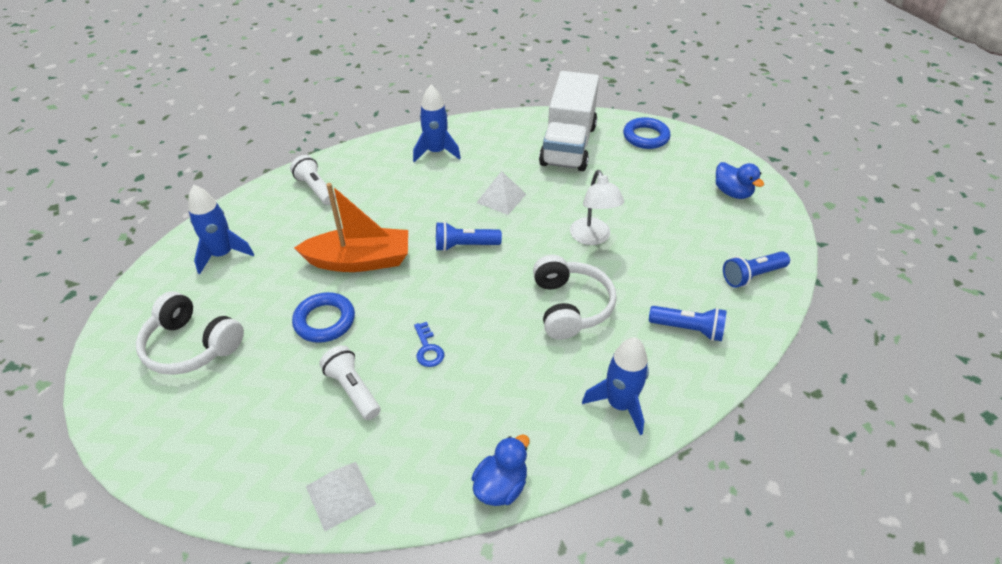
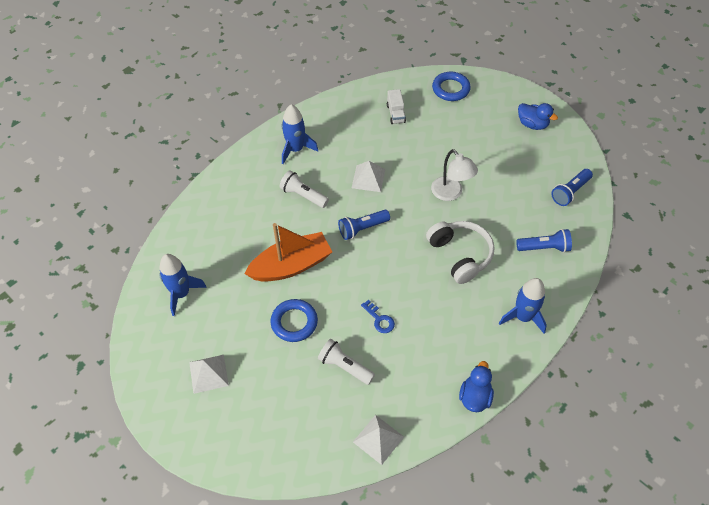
camera: 20 degrees left, 10 degrees up
white headphones [136,291,244,375] -> white pyramid [189,355,229,394]
white flashlight [290,155,336,205] -> white flashlight moved to [279,170,329,208]
white truck [539,71,599,171] -> white truck [387,89,406,124], size x0.40

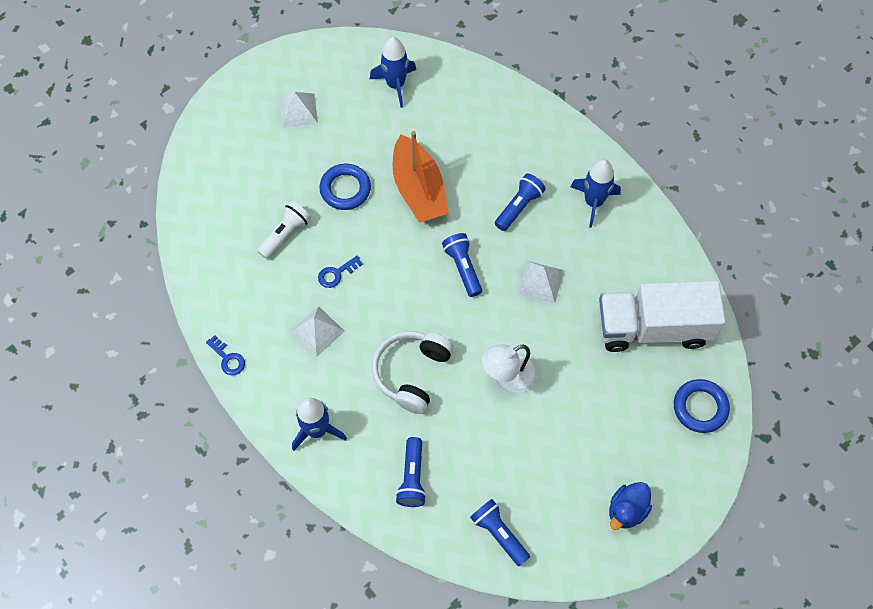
camera: 95 degrees right, 10 degrees up
white flashlight [279,170,329,208] -> blue flashlight [495,173,546,231]
white pyramid [353,415,404,465] -> white pyramid moved to [290,306,345,357]
white truck [387,89,406,124] -> white truck [598,281,726,352], size x2.49
white headphones [426,221,494,284] -> white headphones turned 135 degrees clockwise [372,331,454,414]
blue duck [459,361,494,412] -> blue key [206,335,245,375]

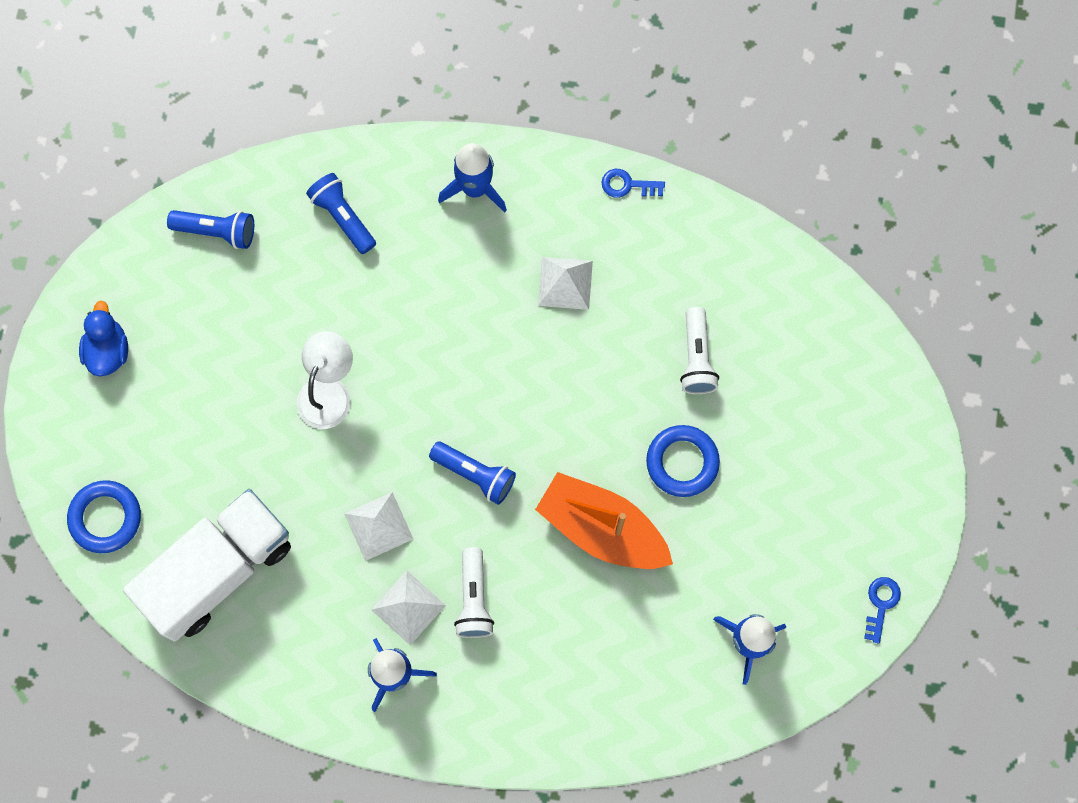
camera: 140 degrees right, 10 degrees up
white pyramid [279,92,318,128] -> white pyramid moved to [371,571,446,645]
blue key [318,256,363,288] -> blue key moved to [864,577,901,644]
white headphones [372,331,454,414] -> none
blue flashlight [495,173,546,231] -> white flashlight [454,547,494,638]

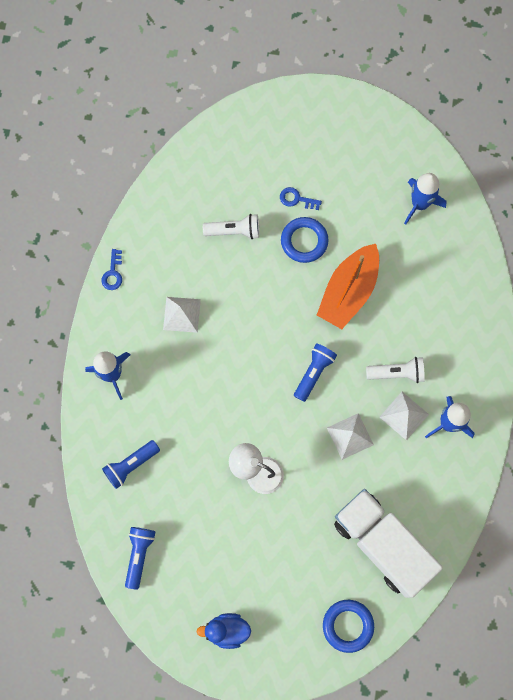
camera: 90 degrees left, 0 degrees up
blue key [864,577,901,644] -> blue key moved to [280,187,322,210]

